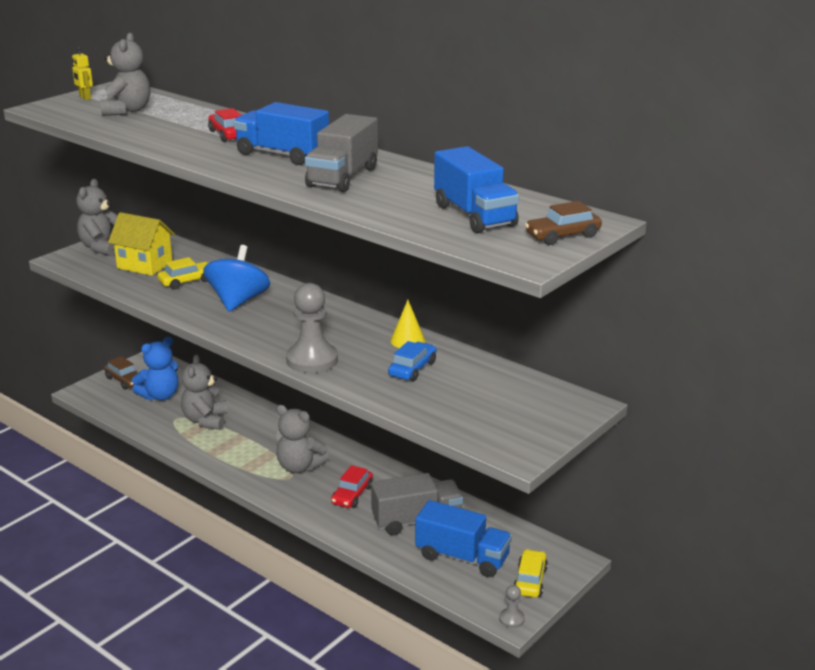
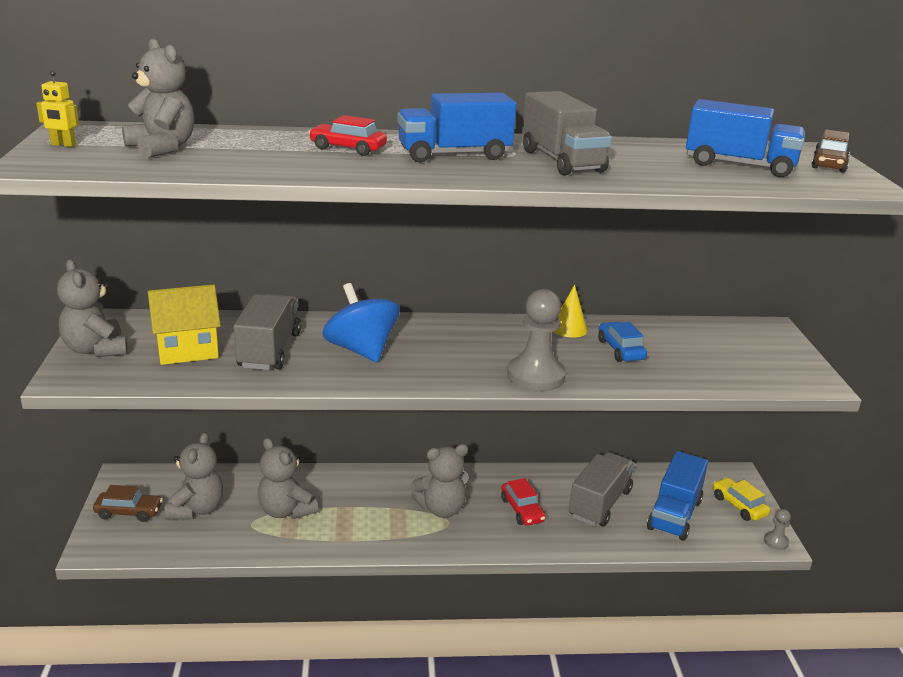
camera: 45 degrees left, 0 degrees up
blue teddy bear [132,337,178,400] -> grey teddy bear [165,432,223,520]
yellow car [158,257,209,290] -> grey truck [233,294,301,370]
blue truck [415,500,512,577] -> blue truck turned 135 degrees clockwise [647,451,708,541]

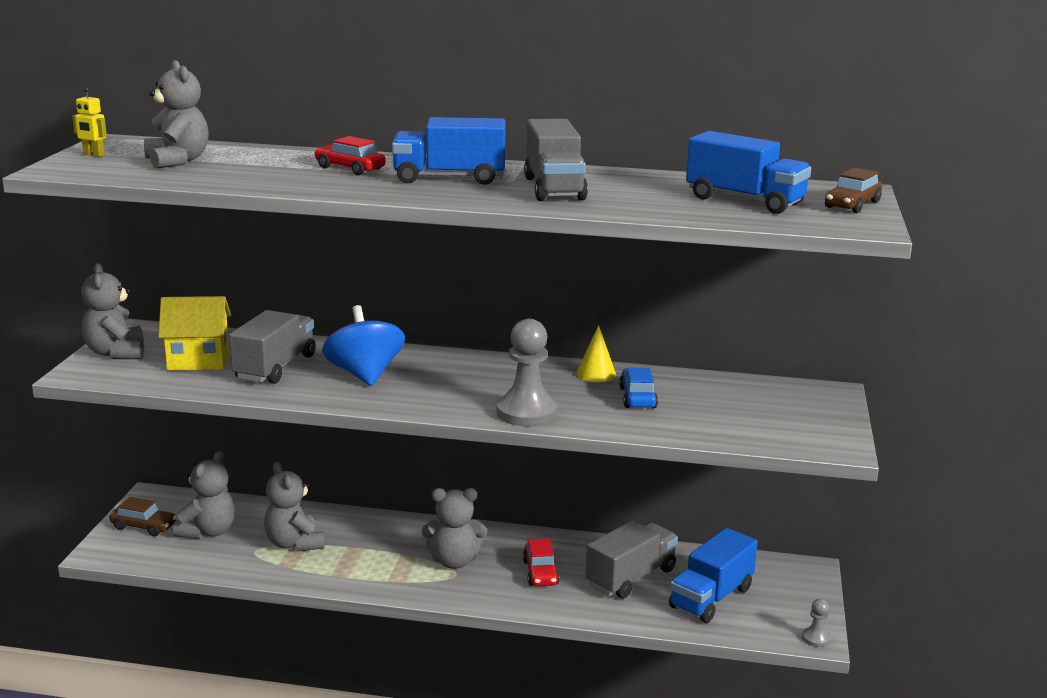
camera: 15 degrees right, 5 degrees down
yellow car [713,477,770,521] -> none

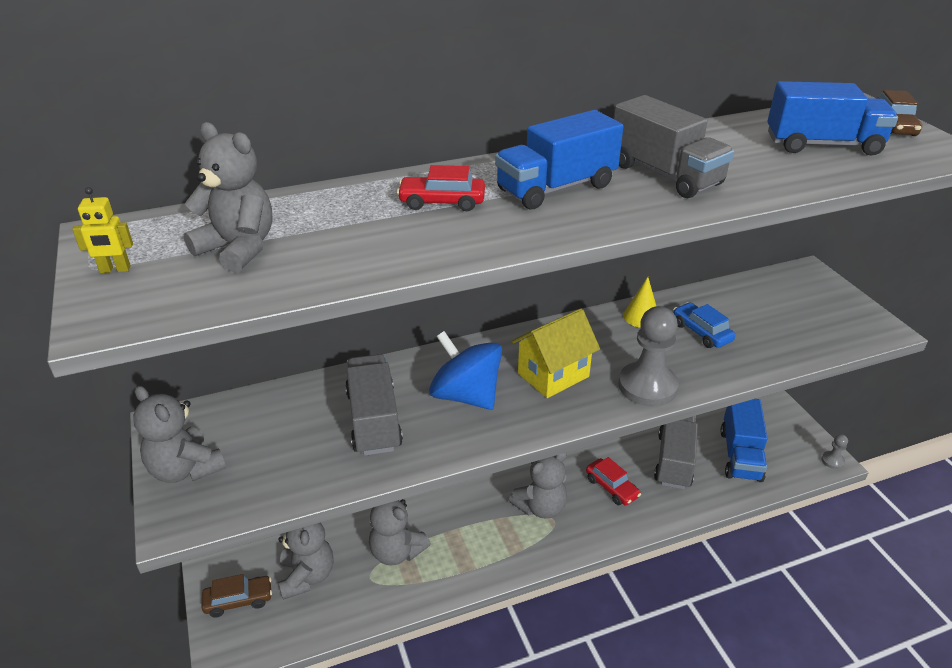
camera: 30 degrees left, 15 degrees up
yellow house [158,296,231,371] -> yellow house moved to [512,308,600,398]

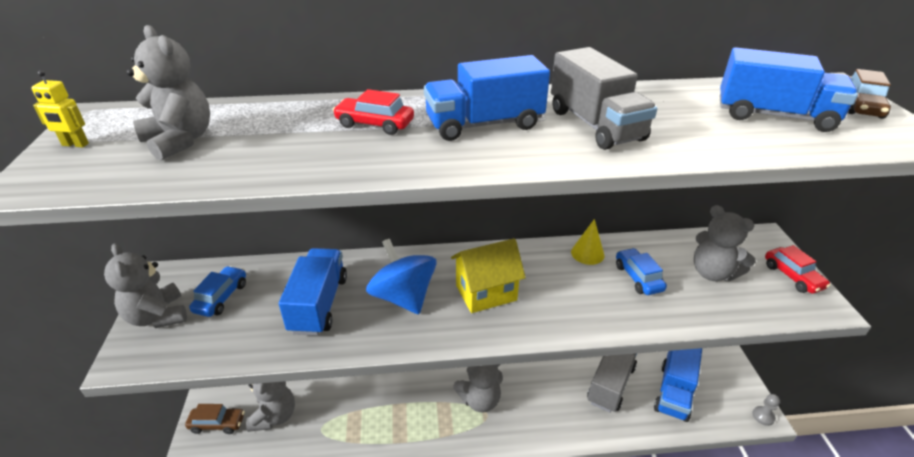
camera: 15 degrees right, 0 degrees up
grey truck [345,354,403,456] -> blue truck [279,248,347,336]
grey teddy bear [369,499,431,565] -> grey teddy bear moved to [694,205,756,281]
red car [586,457,641,506] -> red car moved to [765,245,831,294]
grey pawn [618,306,679,406] -> none
none -> blue car [189,266,246,317]

